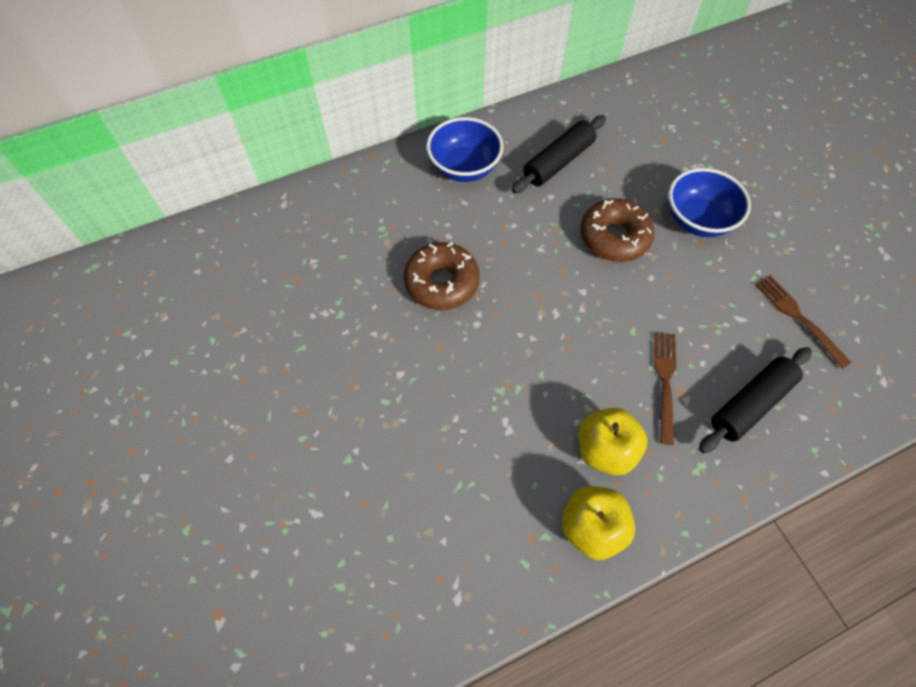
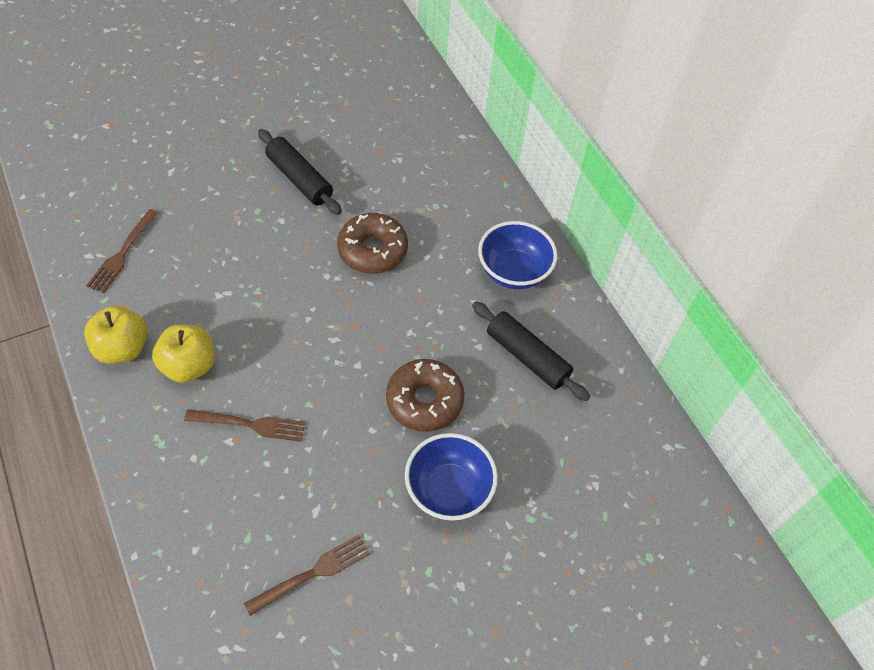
camera: 85 degrees right, 5 degrees down
black rolling pin [699,347,812,453] -> black rolling pin moved to [258,129,342,215]
none -> brown fork [86,209,159,293]

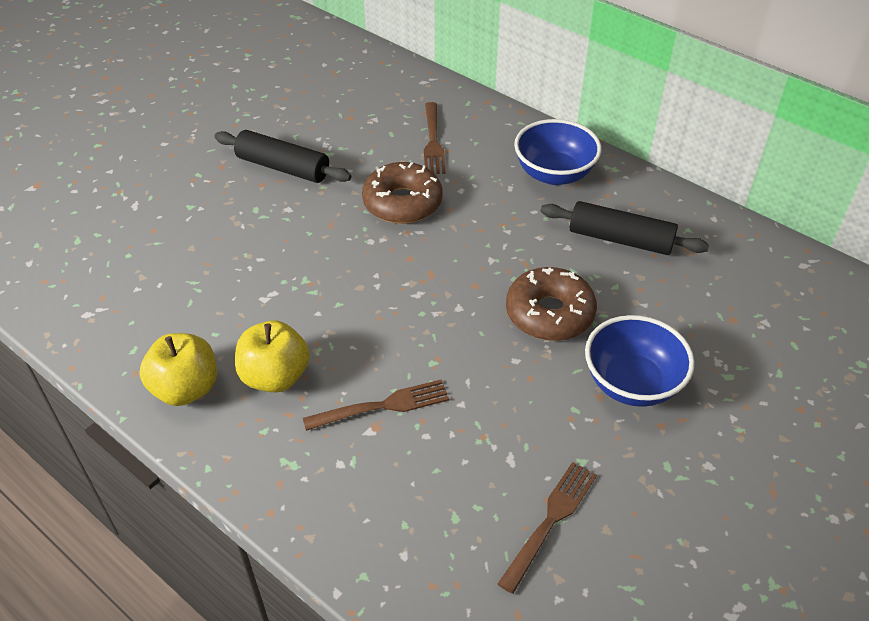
camera: 20 degrees left, 10 degrees down
brown fork [86,209,159,293] -> brown fork moved to [424,102,446,174]

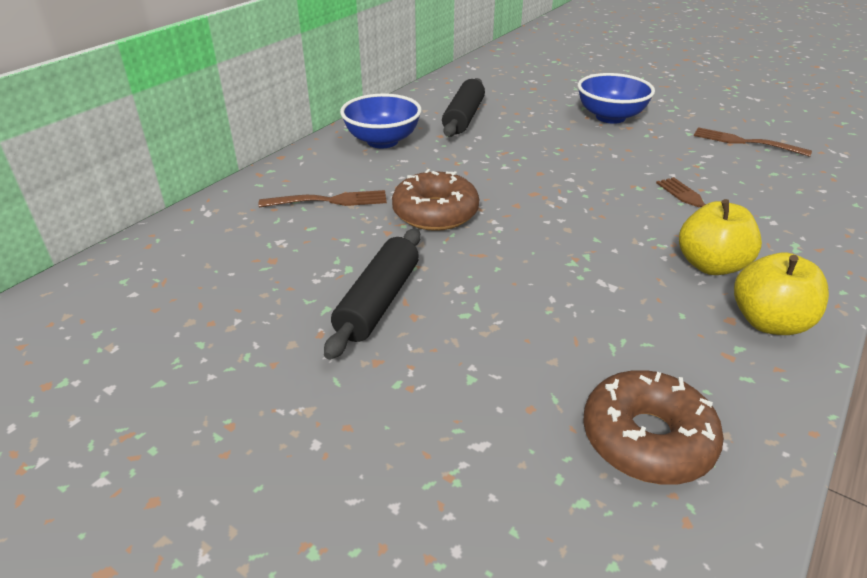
camera: 95 degrees left, 10 degrees down
brown donut [506,267,597,341] -> brown donut moved to [583,370,724,485]

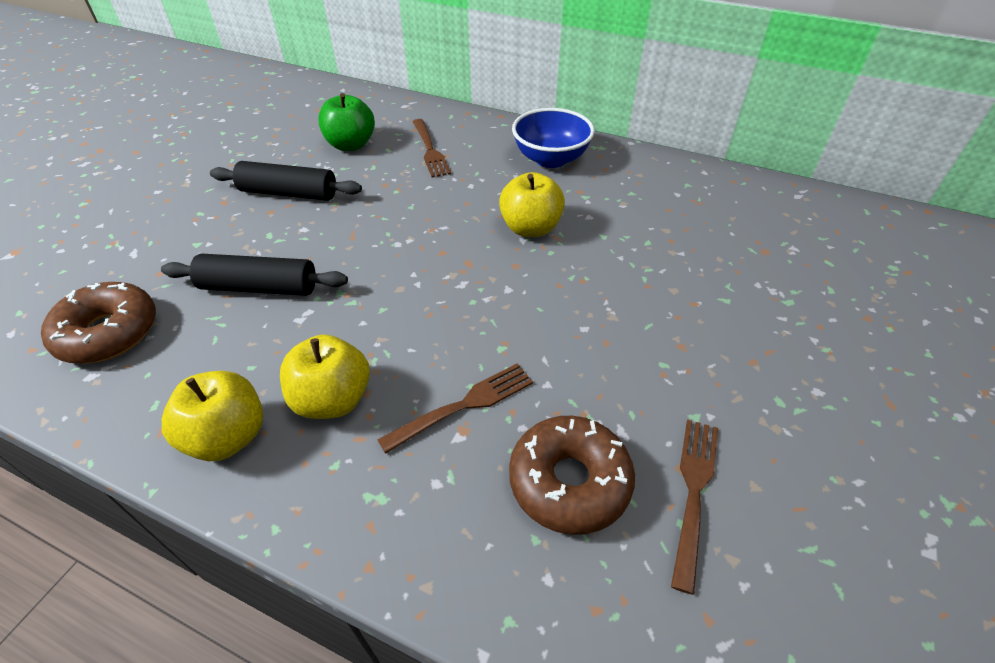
camera: 80 degrees right, 10 degrees up
brown donut [392,169,479,231] -> brown donut moved to [509,416,635,535]
black rolling pin [442,78,485,137] -> black rolling pin moved to [161,254,348,296]
blue bowl [578,73,655,124] -> none
none -> green apple [318,93,375,151]
none -> yellow apple [499,172,565,237]

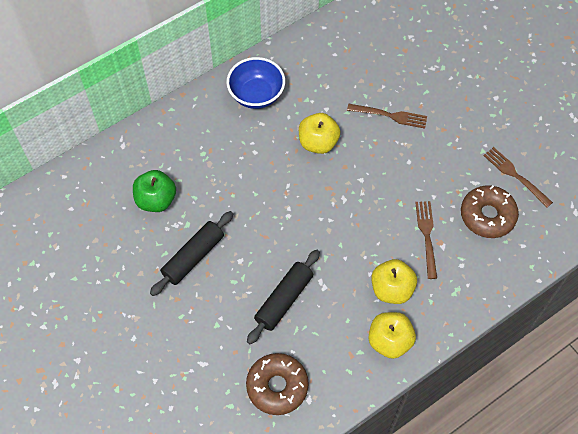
camera: 60 degrees left, 15 degrees up
brown fork [413,119,451,178] -> brown fork moved to [347,104,427,129]

